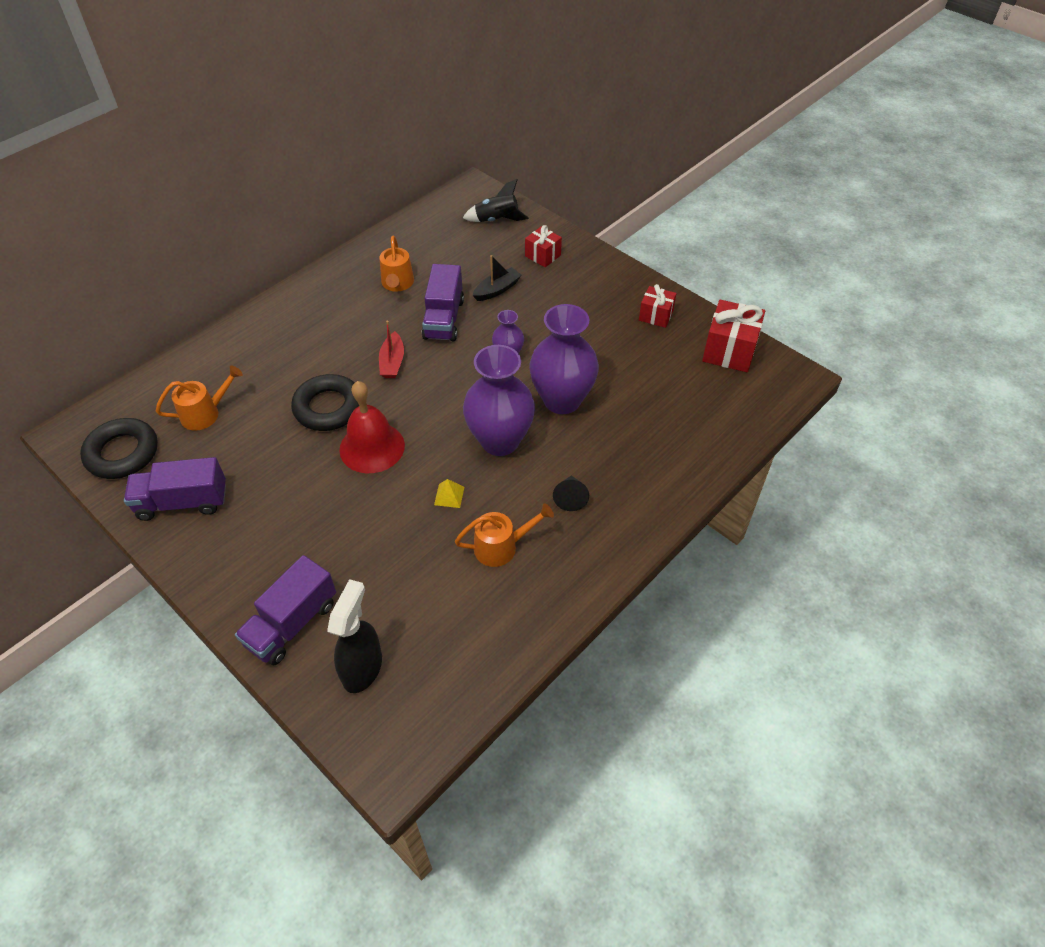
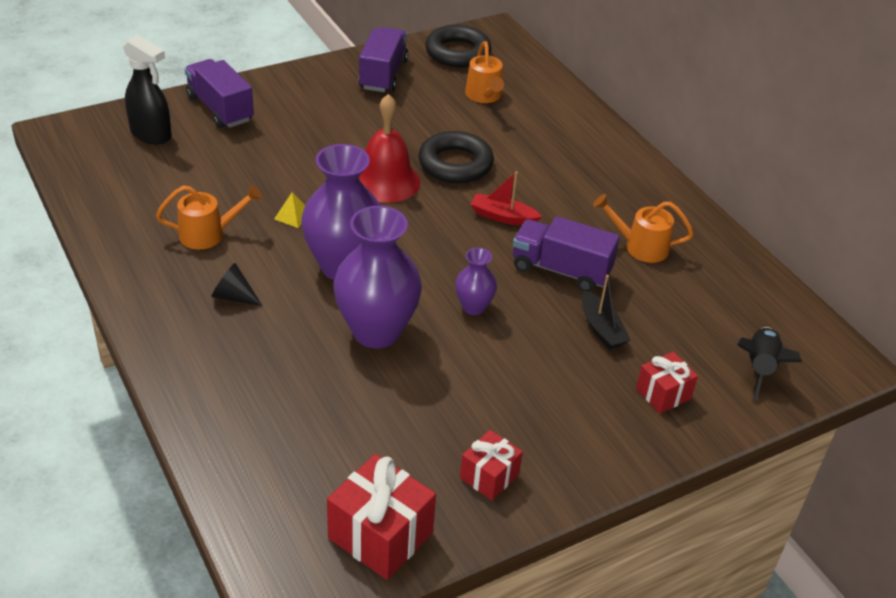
camera: 105 degrees right, 10 degrees down
orange watering can [455,503,554,567] -> orange watering can turned 105 degrees counterclockwise [156,185,262,249]

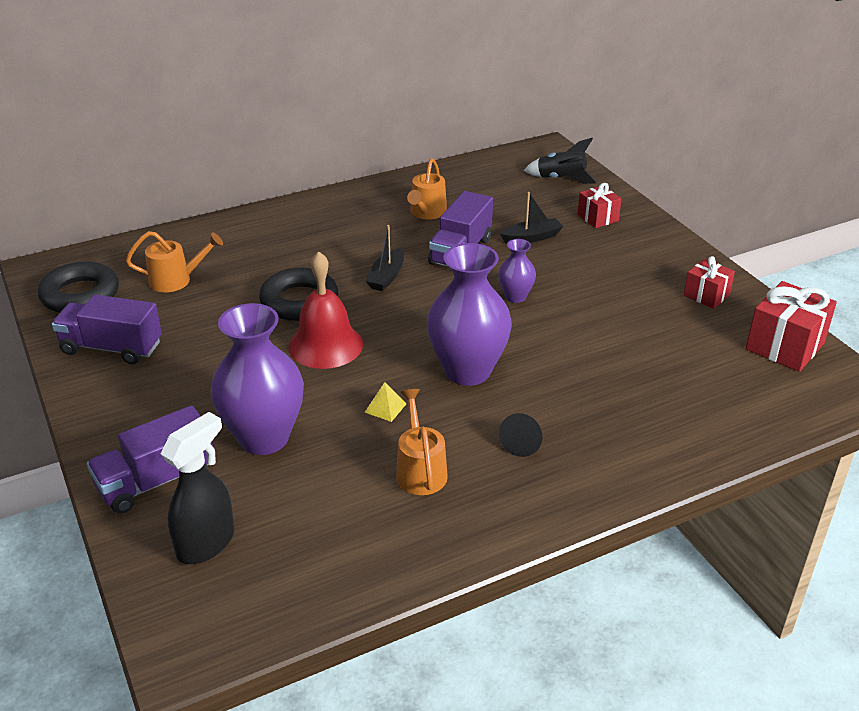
camera: 85 degrees left, 5 degrees down
purple vase [333,206,422,348] -> purple vase moved to [211,303,304,455]
red boat [470,171,542,226] -> black boat [365,225,404,291]

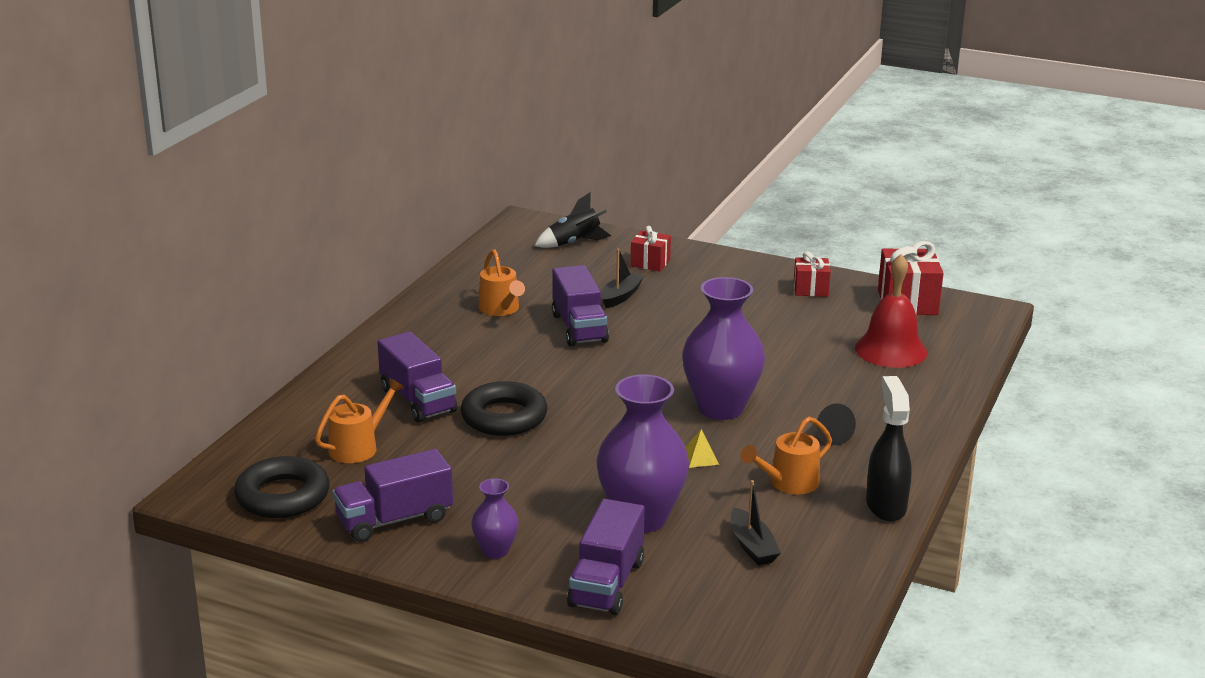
camera: 40 degrees left, 10 degrees down
black spray bottle [161,412,234,564] -> black spray bottle moved to [866,376,912,521]
red bell [289,251,363,369] -> red bell moved to [855,254,927,368]
black boat [365,225,404,291] -> black boat moved to [731,480,781,565]
orange watering can [396,389,448,495] -> orange watering can turned 75 degrees counterclockwise [740,417,832,494]
purple vase [498,239,536,303] -> purple vase moved to [471,478,519,559]
none -> purple truck [378,332,457,422]

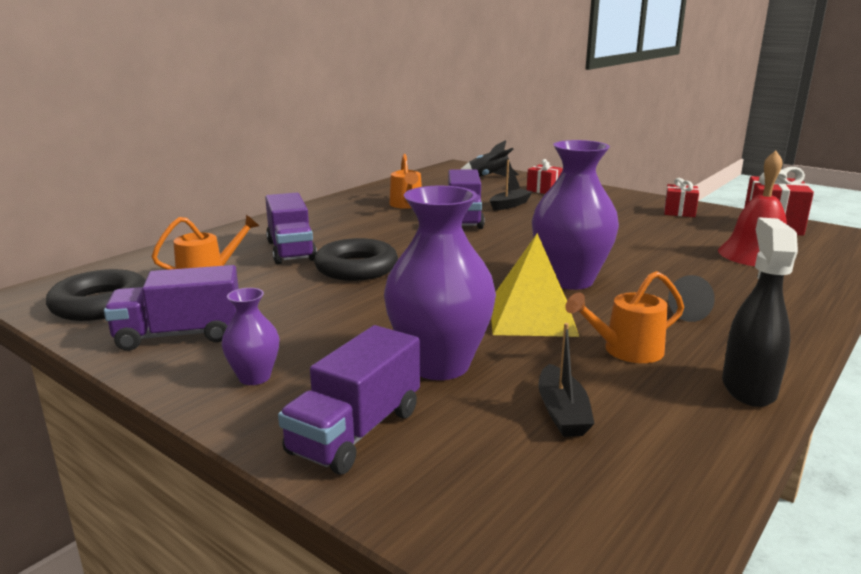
camera: 15 degrees right, 5 degrees down
yellow pyramid [686,429,719,468] -> yellow pyramid [491,233,579,337], size x2.41

